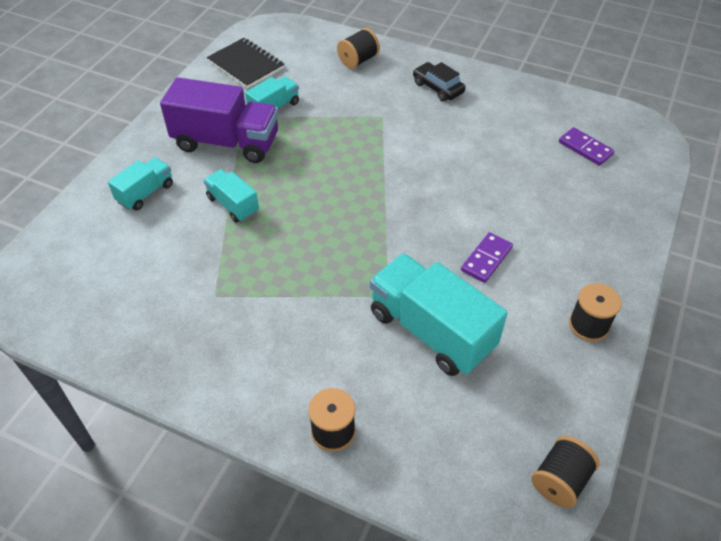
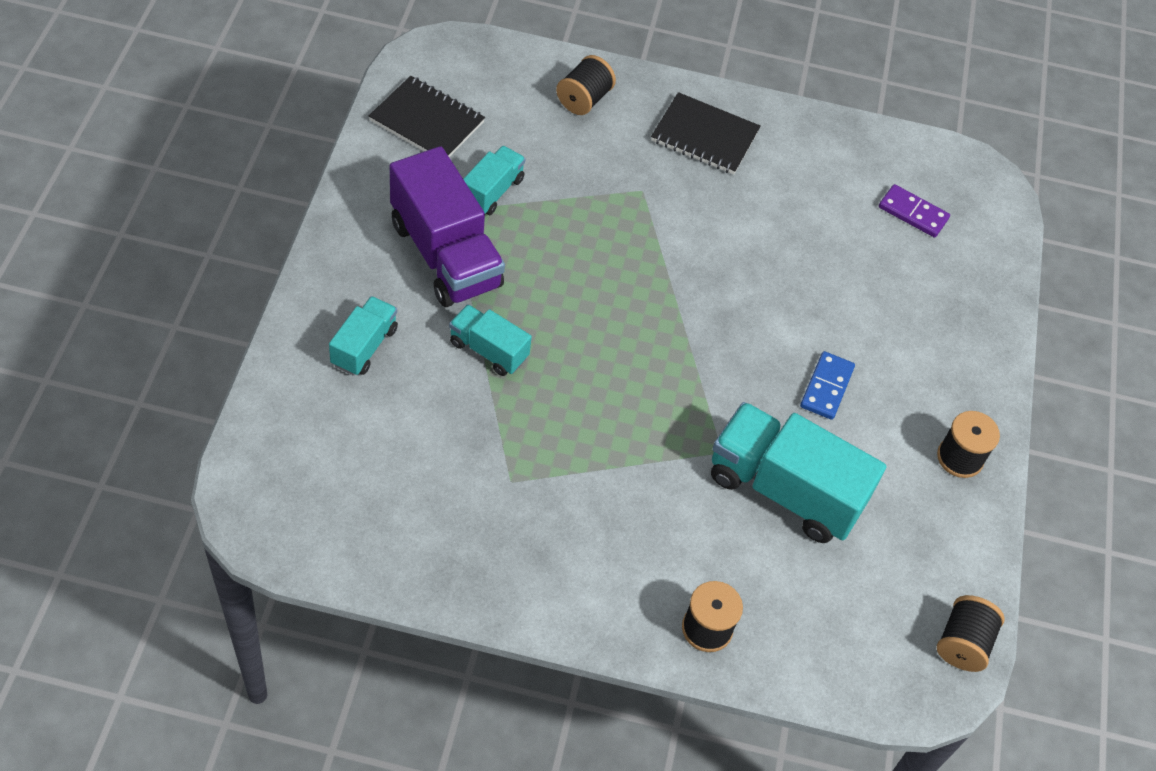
camera: 20 degrees left, 5 degrees up
purple truck [160,77,279,163] -> purple truck turned 60 degrees clockwise [390,146,505,307]
black car [413,62,466,101] -> black notebook [651,92,761,175]
purple domino [461,232,513,283] -> blue domino [800,351,855,420]

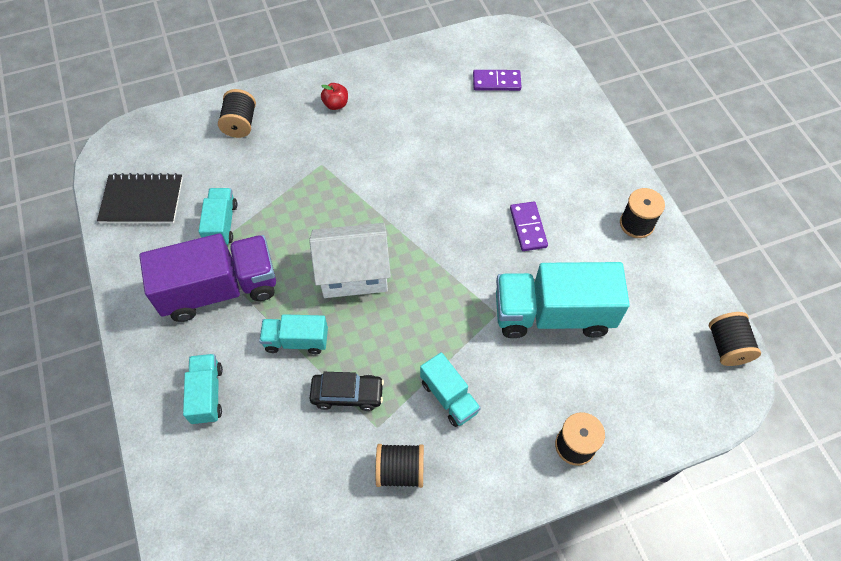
camera: 25 degrees left, 5 degrees up
purple truck [390,146,505,307] -> purple truck turned 45 degrees counterclockwise [139,234,276,322]
black notebook [651,92,761,175] -> red apple [321,83,348,110]
blue domino [800,351,855,420] -> purple domino [510,201,548,251]
none -> white house [309,223,391,298]
none -> black car [310,372,384,411]
none -> black spool [375,444,424,488]
none -> turquoise truck [420,352,481,427]

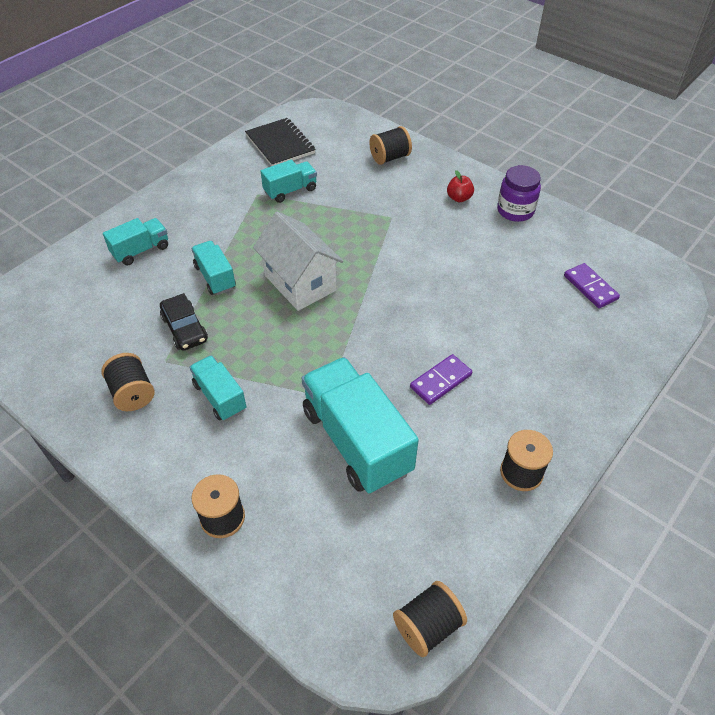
camera: 60 degrees right, 10 degrees down
purple truck [139,234,276,322] -> none
turquoise truck [420,352,481,427] -> turquoise truck turned 120 degrees clockwise [189,355,246,421]
none -> purple jar [497,165,541,222]

